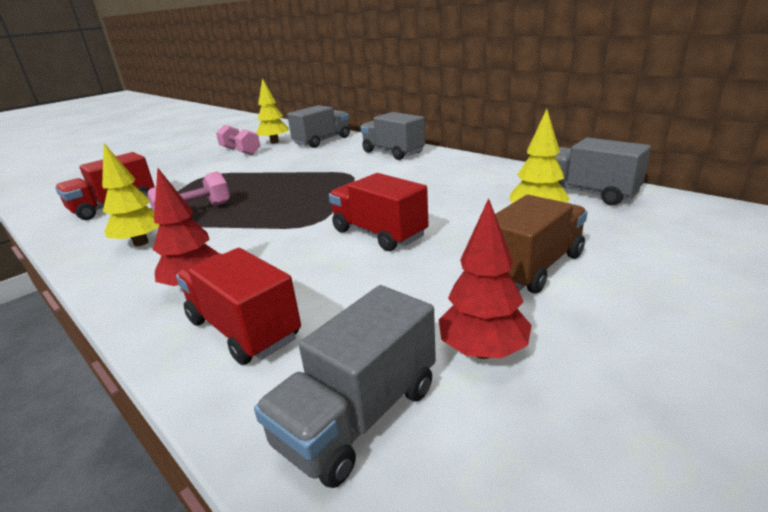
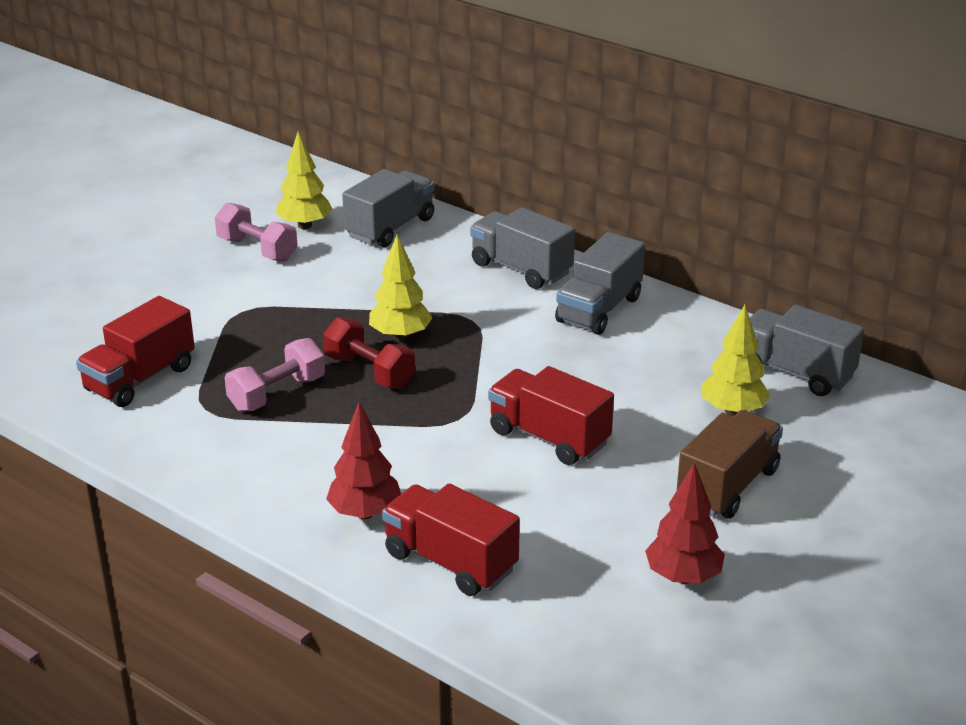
camera: 10 degrees left, 5 degrees up
yellow tree [102,143,160,246] -> yellow tree moved to [369,235,433,341]
grey truck [254,285,436,488] -> grey truck moved to [555,232,645,335]
none -> red dumbbell [323,317,415,388]

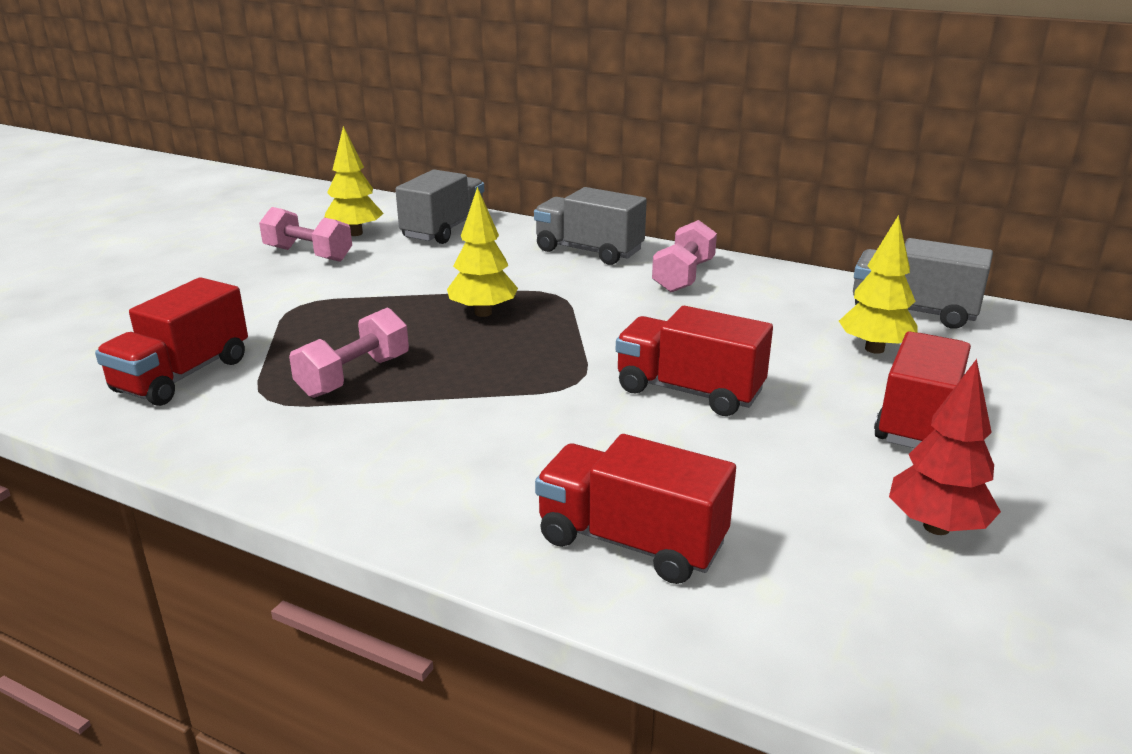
camera: 10 degrees left, 5 degrees down
red dumbbell [323,317,415,388] -> none
red tree [326,402,401,519] -> none
grey truck [555,232,645,335] -> pink dumbbell [652,220,717,292]
brown truck [677,410,783,518] -> red truck [874,332,971,448]

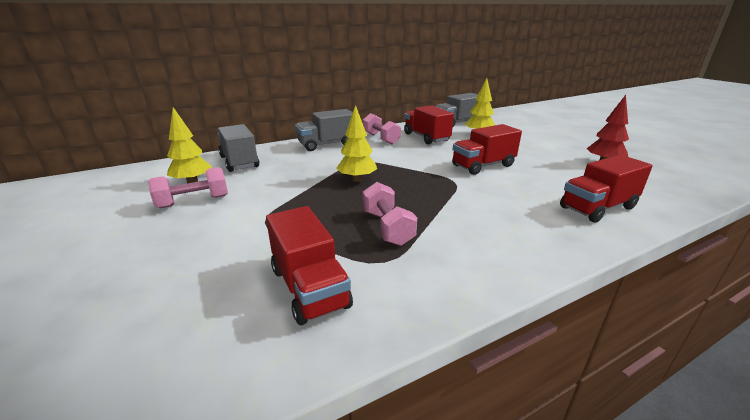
camera: 55 degrees left, 0 degrees up
red truck [874,332,971,448] -> red truck moved to [404,105,454,144]

